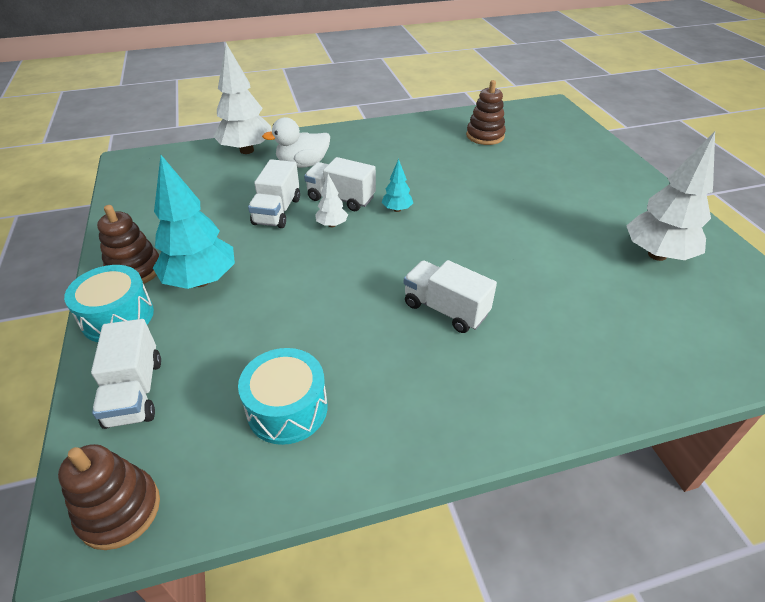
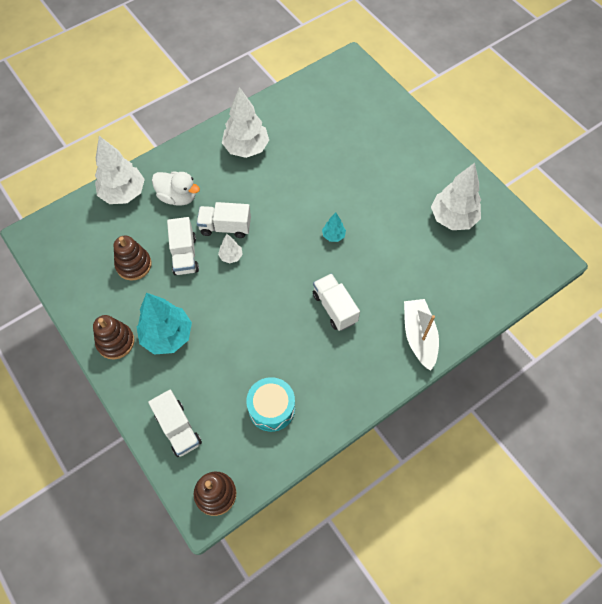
camera: 20 degrees left, 20 degrees up
turquoise drum [64,265,154,342] -> none
white duck [262,117,330,168] -> white duck turned 120 degrees counterclockwise [152,171,200,206]
turquoise tree [382,159,413,212] -> turquoise tree moved to [322,212,346,242]
white truck [404,260,497,333] -> white truck turned 45 degrees clockwise [313,273,360,331]
brown stacking toy [466,80,506,145] -> brown stacking toy moved to [114,236,152,280]
none -> white tree [222,87,269,158]
none -> white boat [404,299,439,371]

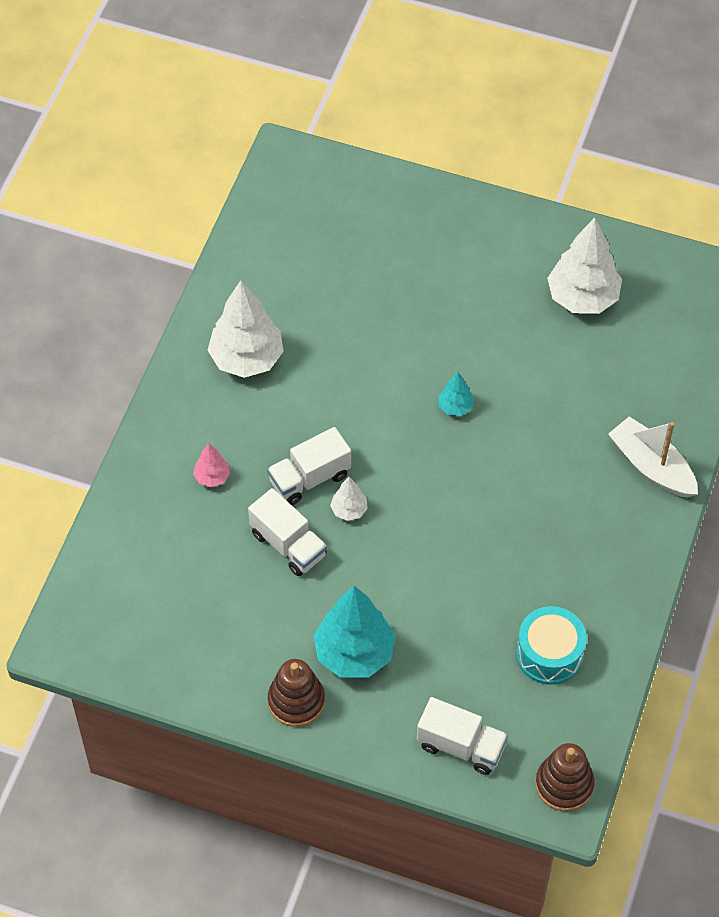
camera: 35 degrees left, 5 degrees down
white tree [95,136,145,204] -> none
brown stacking toy [114,236,152,280] -> none
white duck [152,171,200,206] -> pink tree [193,443,230,487]
white truck [313,273,360,331] -> none

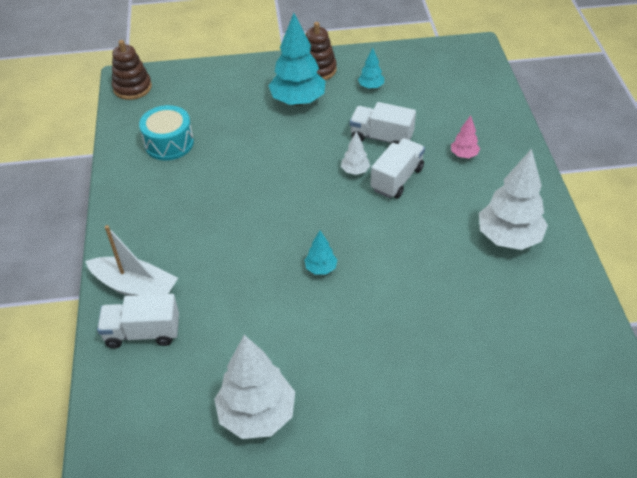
camera: 155 degrees right, 10 degrees down
white truck [417,697,508,775] -> white truck moved to [97,294,179,348]
none -> turquoise tree [358,48,384,89]

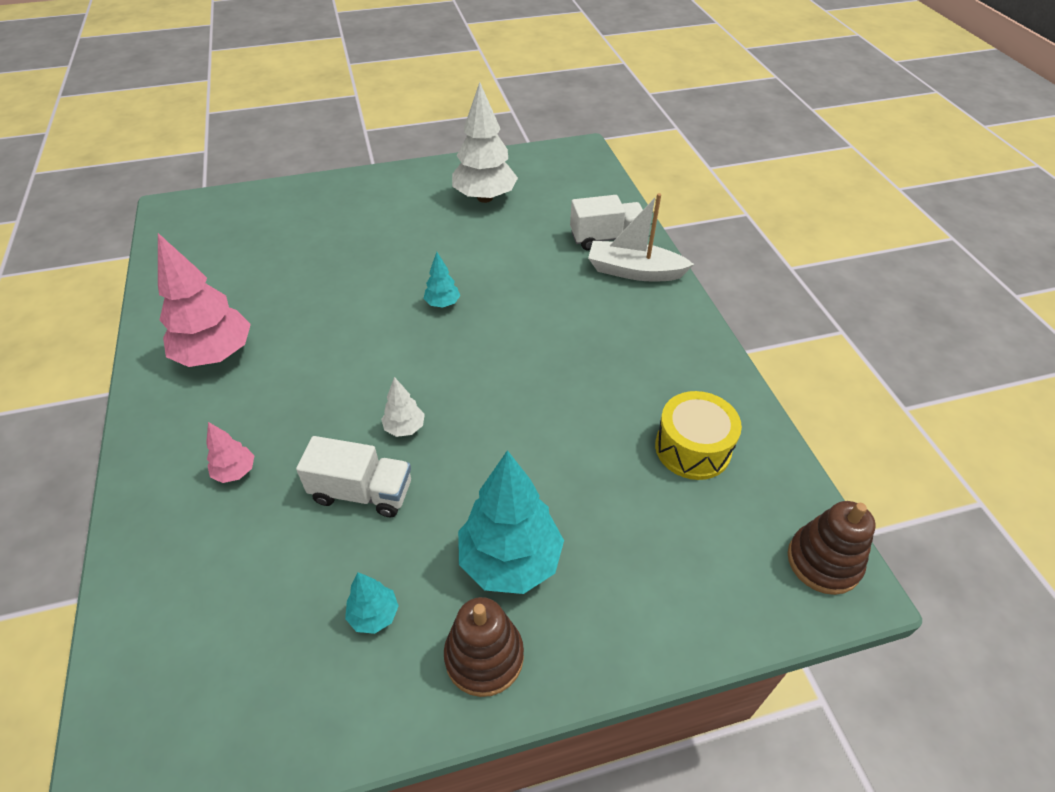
camera: 170 degrees right, 0 degrees up
turquoise drum [139,105,194,160] -> yellow drum [655,391,742,480]
white truck [370,138,425,198] -> none
white tree [479,149,548,250] -> pink tree [158,233,251,367]

